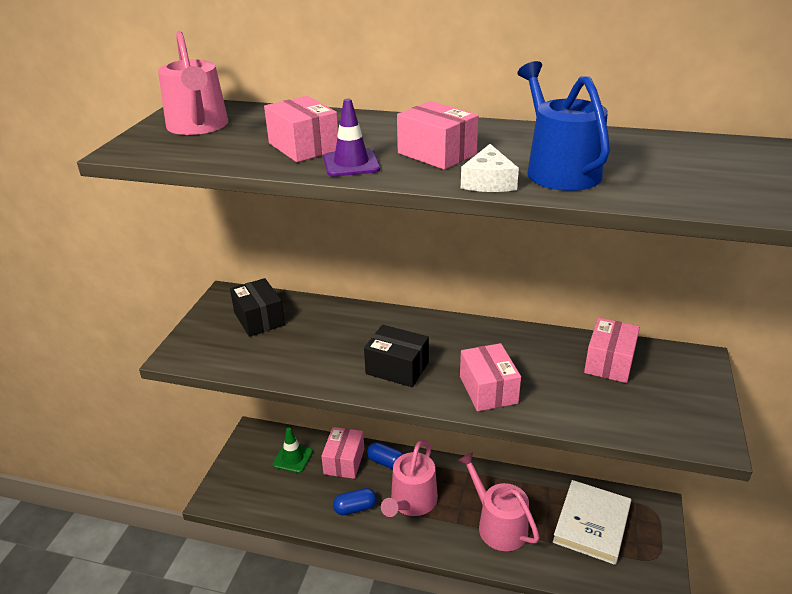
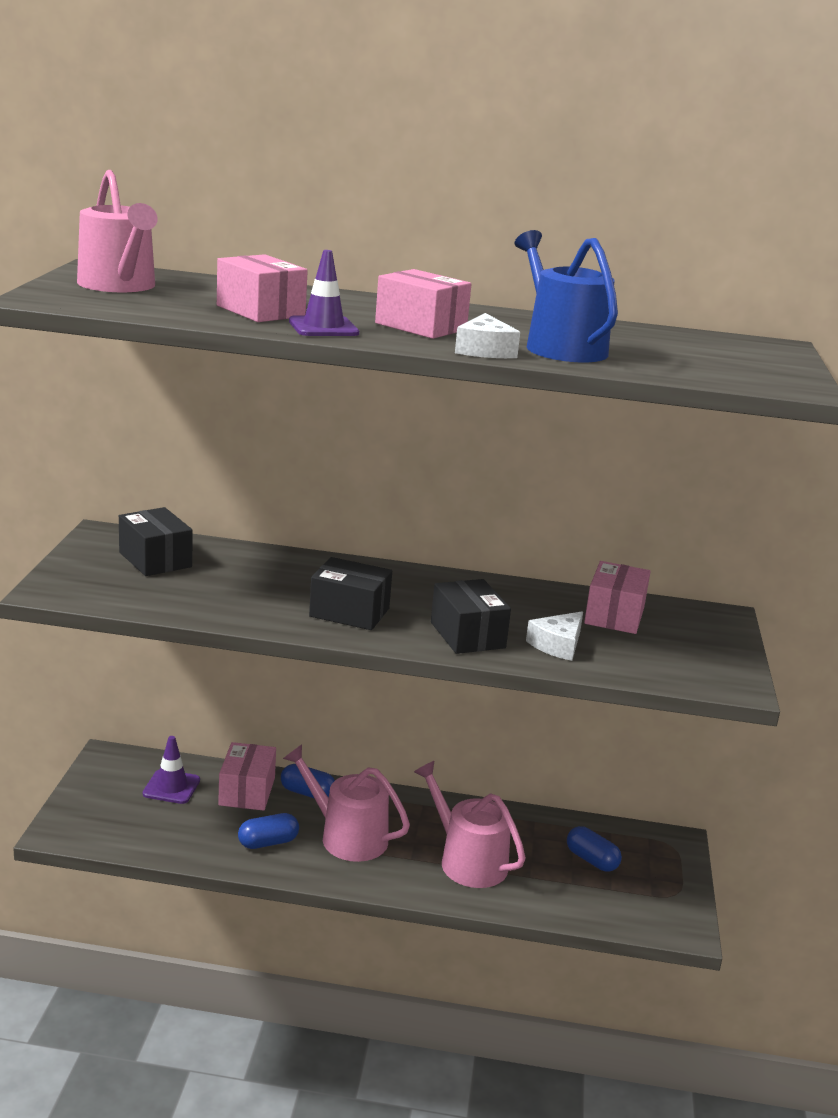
camera: 10 degrees left, 10 degrees down
green traffic cone [273,428,313,473] -> purple traffic cone [143,736,200,804]
pink watering can [381,440,438,517] -> pink watering can turned 105 degrees clockwise [283,745,410,862]
pink box [460,343,521,411] -> black box [431,579,511,654]
white book [553,480,631,565] -> blue capsule [567,826,622,872]
none -> white cheese [526,611,583,661]

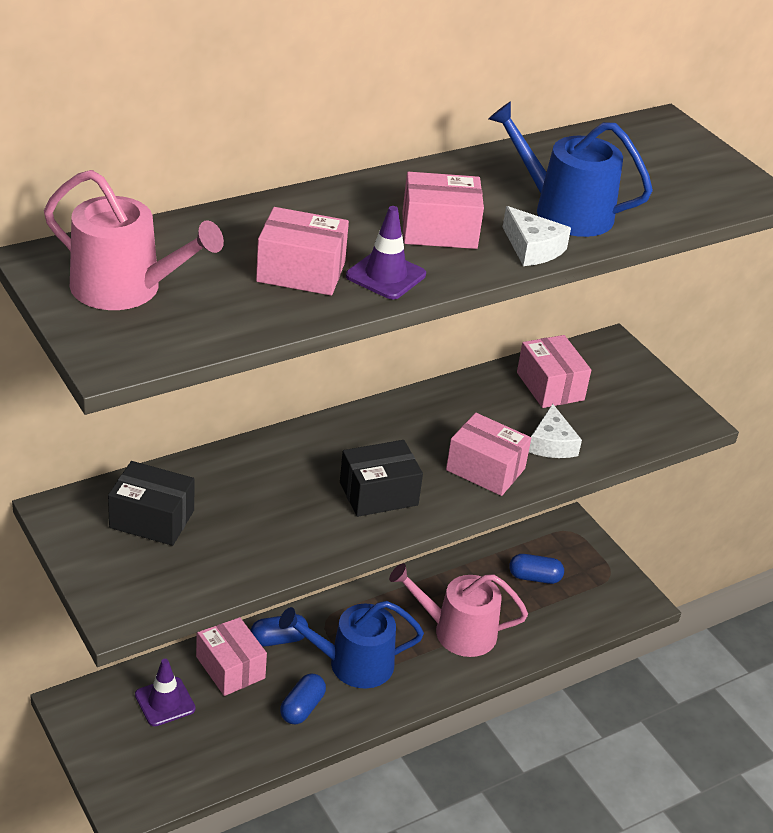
camera: 40 degrees left, 15 degrees up
pink watering can [283,745,410,862] -> blue watering can [279,601,424,688]
black box [431,579,511,654] -> pink box [446,413,531,496]

